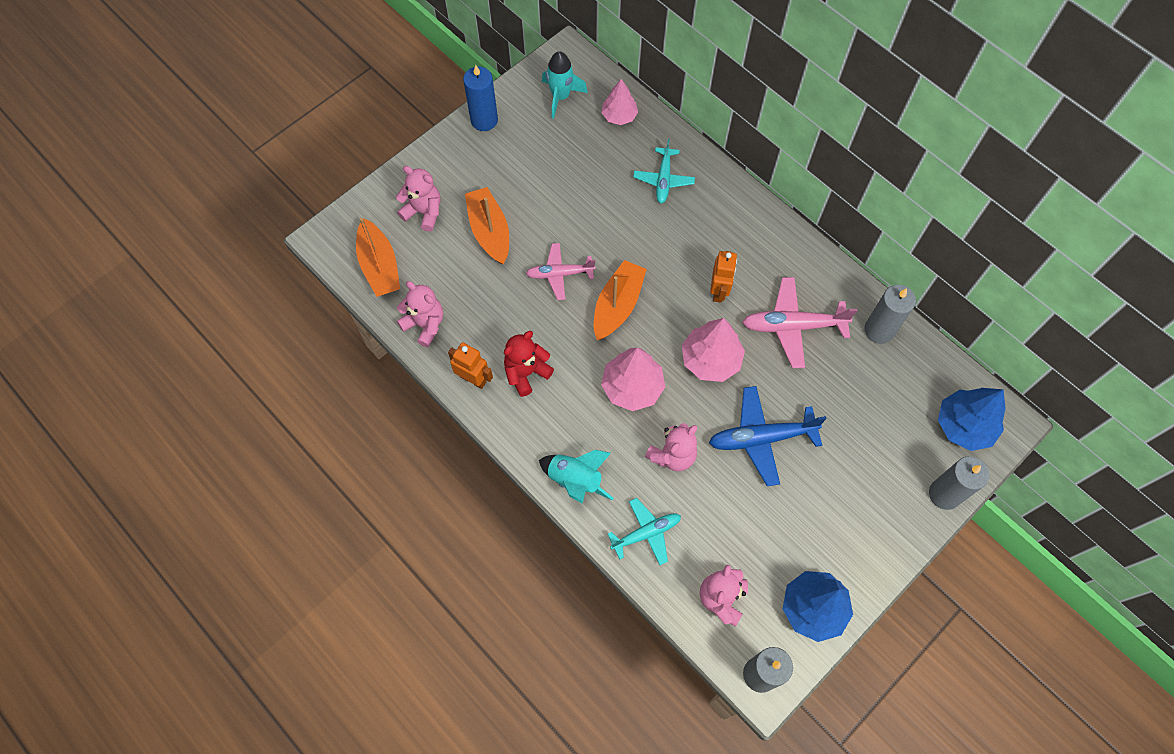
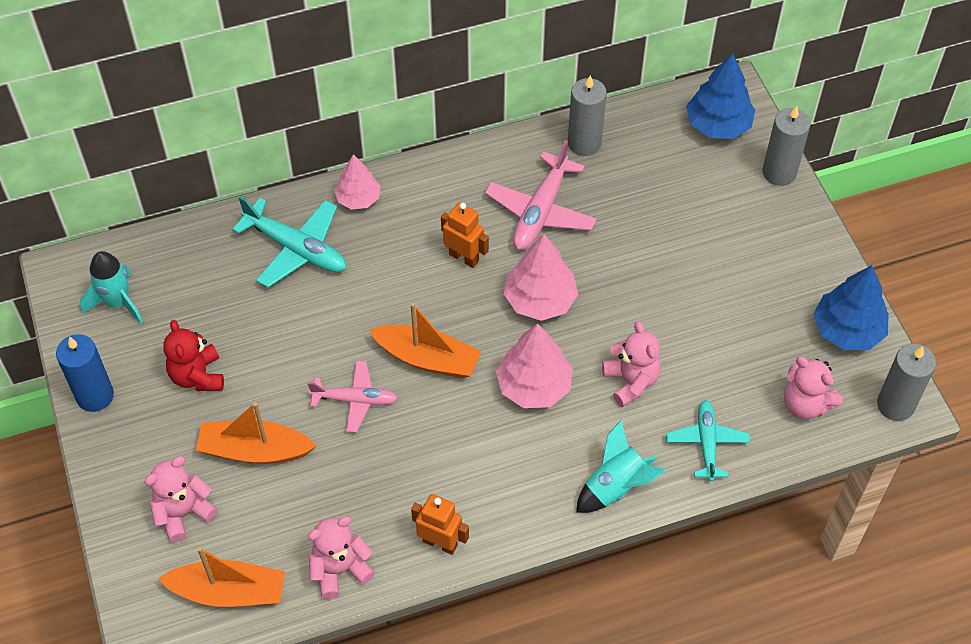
camera: 65 degrees left, 10 degrees down
orange robot [448,342,493,389] -> orange robot turned 60 degrees clockwise [411,494,469,555]
red teddy bear [504,331,554,397] -> red teddy bear moved to [163,320,224,391]
pink plane [526,243,596,300] -> pink plane turned 105 degrees counterclockwise [308,361,398,433]
orange boat [594,260,647,340] -> orange boat turned 150 degrees clockwise [369,303,481,378]
pink tree [601,79,638,125] -> pink tree moved to [334,154,381,210]
turquoise plane [633,139,695,203] -> turquoise plane [232,196,346,288], size x1.52
blue plane [709,386,827,486] -> none

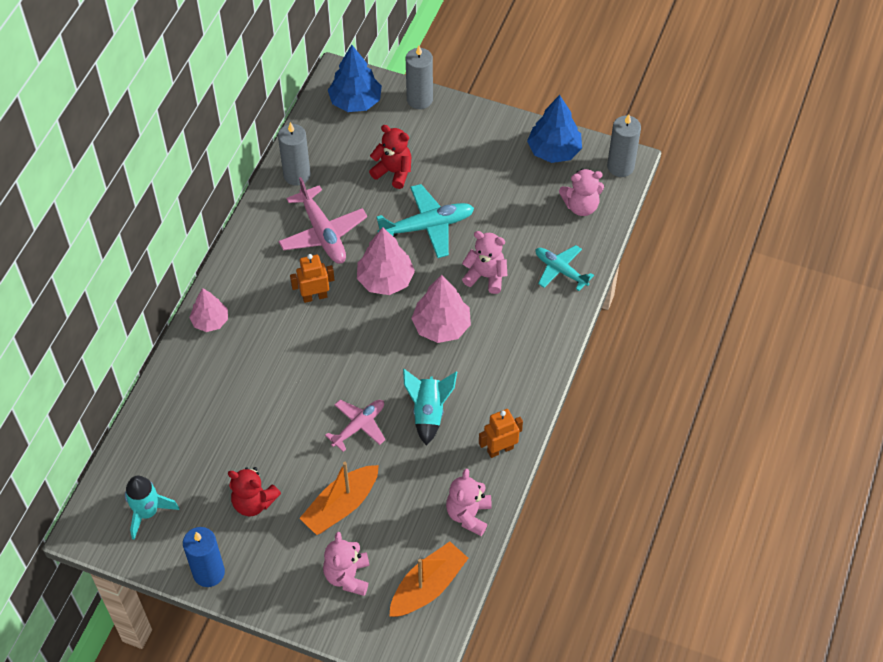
camera: 50 degrees left, 0 degrees up
turquoise plane [232,196,346,288] -> turquoise plane moved to [376,184,474,258]
orange boat [369,303,481,378] -> none
turquoise rocket [576,420,666,513] -> turquoise rocket moved to [403,369,457,446]
none -> red teddy bear [369,125,411,189]

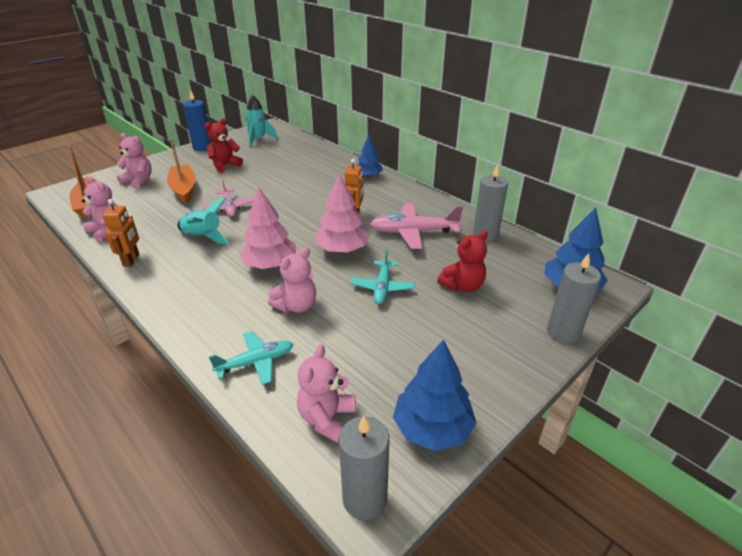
camera: 115 degrees right, 20 degrees down
pink tree [189,288,228,332] -> blue tree [357,135,383,177]
turquoise plane [376,184,474,258] -> turquoise plane [351,250,414,304], size x0.66

